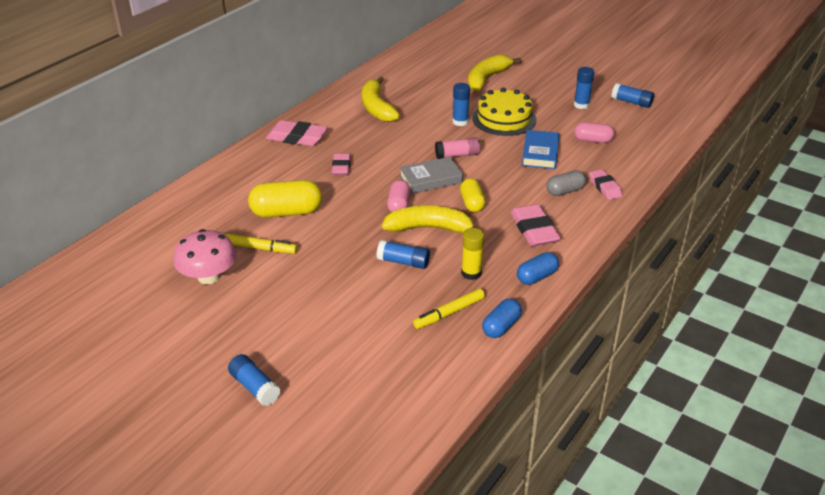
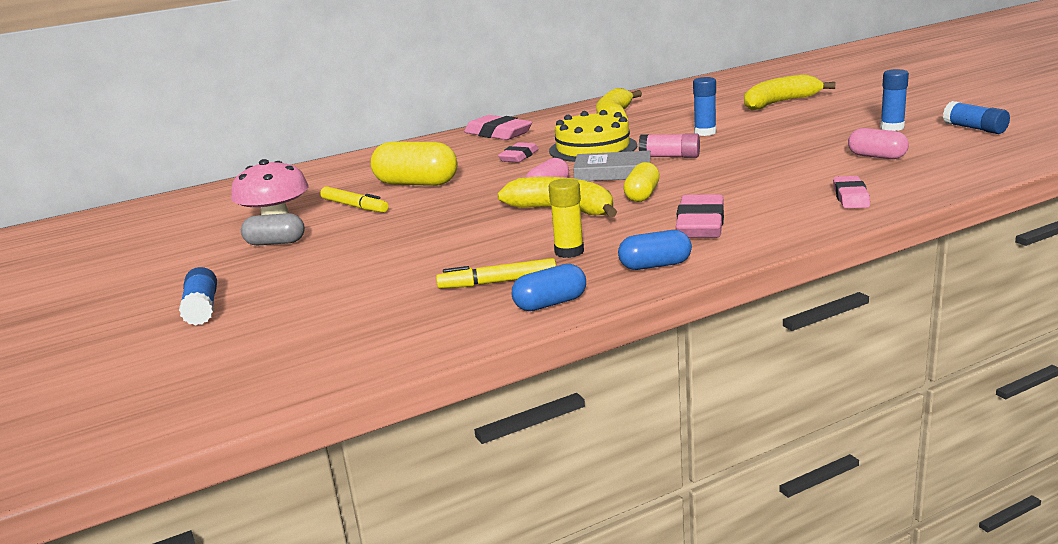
camera: 30 degrees right, 15 degrees down
blue glue stick [376,240,430,269] -> none
yellow cake [472,88,537,136] -> yellow cake moved to [549,110,637,162]
blue book [522,130,560,169] -> none
grey capsule [546,170,586,196] -> grey capsule moved to [241,213,305,245]

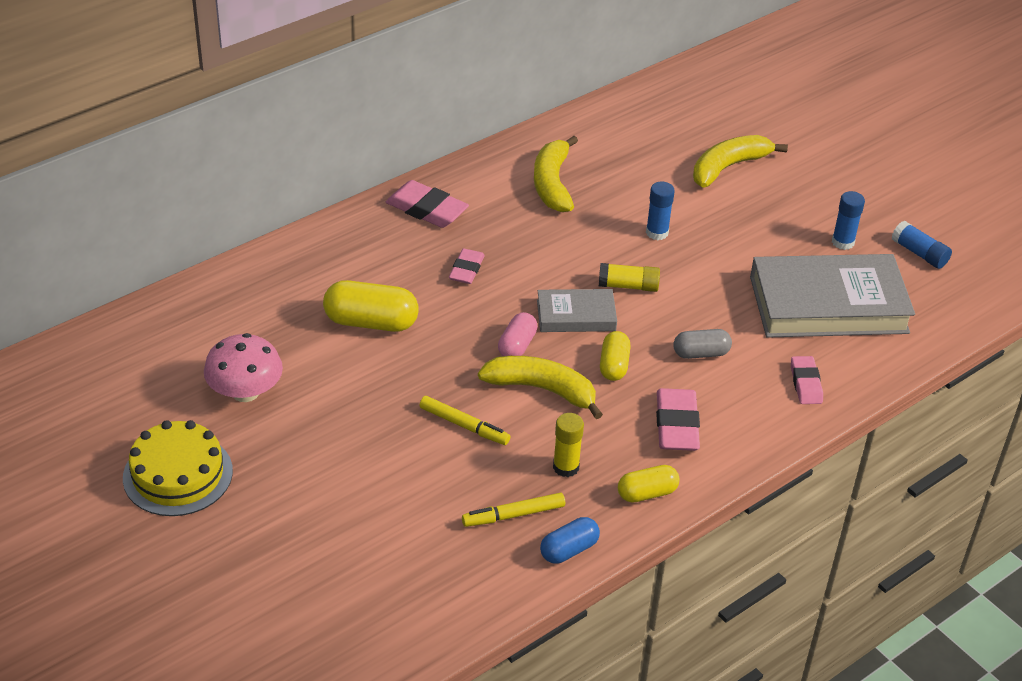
camera: 15 degrees left, 20 degrees up
blue glue stick [179,267,217,326] -> none
grey capsule [241,213,305,245] -> grey capsule moved to [673,329,732,359]
yellow marker [320,186,389,213] -> yellow marker moved to [419,396,511,445]
yellow cake [549,110,637,162] -> yellow cake moved to [123,420,233,516]
blue capsule [618,230,692,270] -> yellow capsule [618,465,679,503]
pink glue stick [639,133,700,158] -> yellow glue stick [599,263,660,292]
pink capsule [848,128,909,159] -> grey book [750,254,915,338]

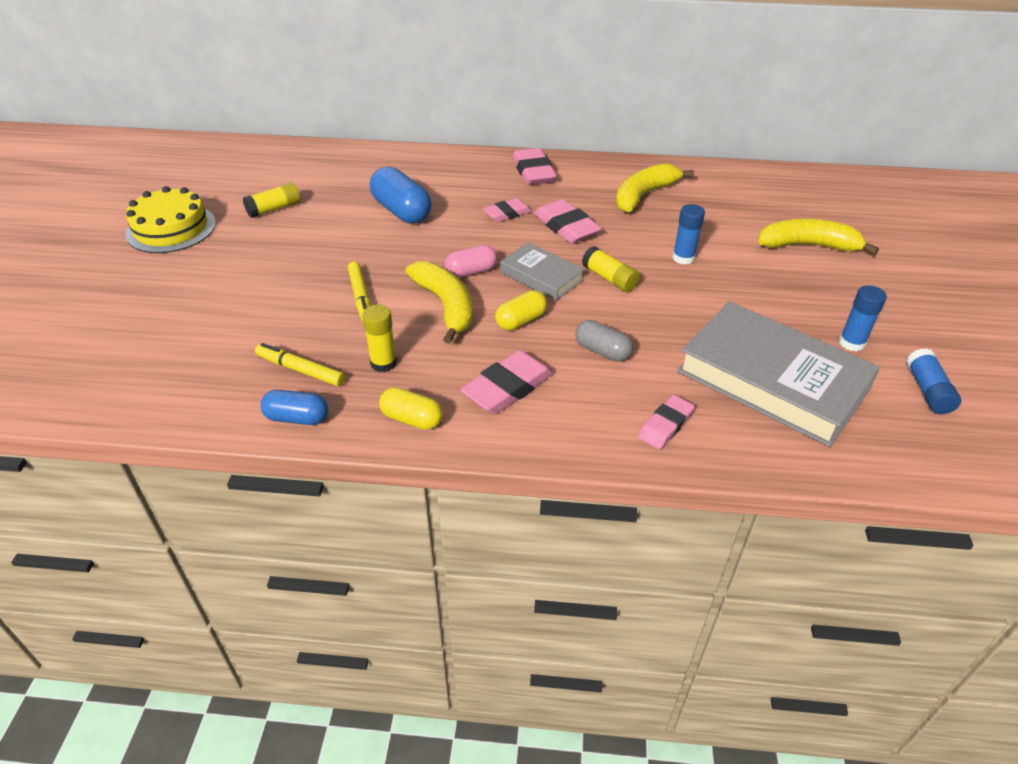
camera: 45 degrees right, 0 degrees up
pink mushroom [204,333,283,402] -> yellow glue stick [243,182,300,218]
yellow capsule [323,280,419,332] -> blue capsule [370,167,432,224]
none -> pink eraser [534,199,602,243]

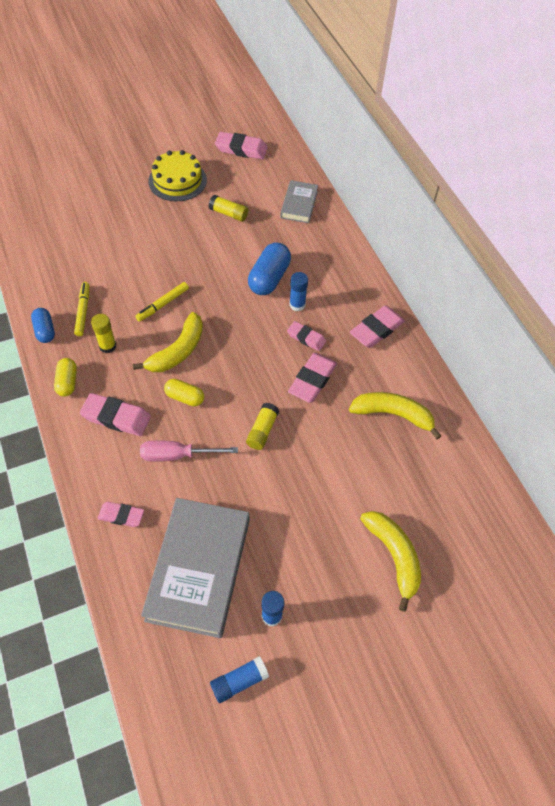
camera: 60 degrees right, 15 degrees up
pink capsule [445,245,497,278] -> none
grey book [500,242,585,301] -> grey book moved to [280,180,318,223]
grey capsule [575,320,633,362] -> pink screwdriver [140,441,238,462]
blue glue stick [673,204,705,265] -> blue glue stick moved to [289,272,308,311]
none -> pink eraser [215,132,268,159]

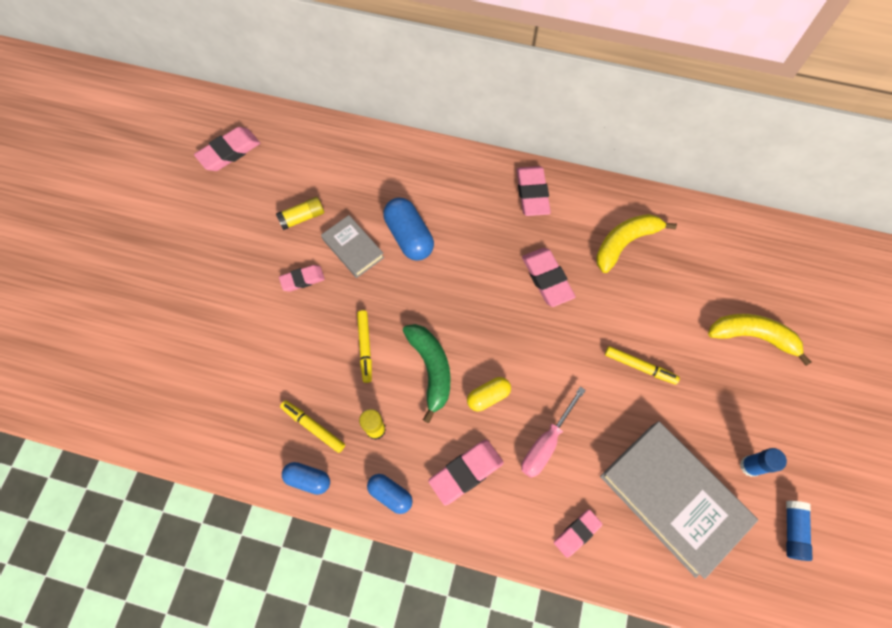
camera: 50 degrees left, 10 degrees up
yellow capsule [54,358,77,397] -> blue capsule [367,474,413,514]
yellow banana [133,312,203,372] -> green banana [403,324,451,423]
yellow cake [148,150,207,201] -> none
yellow glue stick [246,403,279,450] -> none
grey book [280,180,318,223] -> grey book moved to [321,215,384,278]
pink eraser [287,321,326,351] -> pink eraser moved to [279,265,325,292]
blue glue stick [289,272,308,311] -> none
none -> yellow marker [605,346,680,385]

